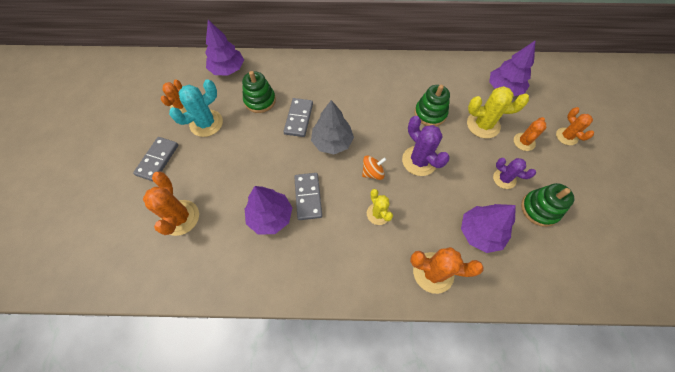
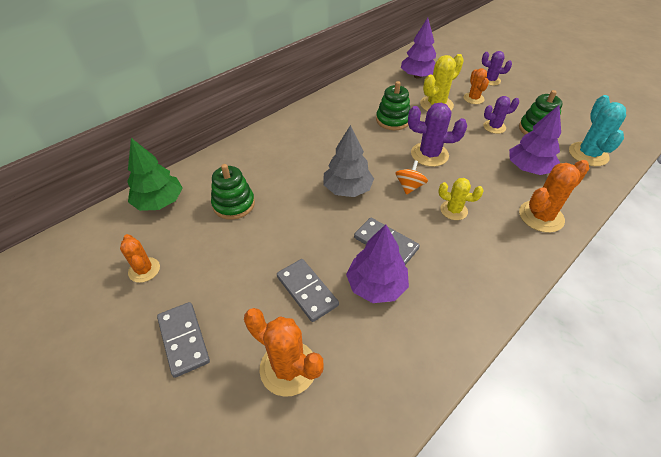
camera: 45 degrees left, 15 degrees down
turquoise cactus [169,79,223,137] -> turquoise cactus moved to [569,95,626,166]
purple tree [205,20,244,76] -> green tree [127,138,183,211]
grey domino [283,98,313,137] -> grey domino moved to [277,259,339,322]
orange cactus [556,107,594,145] -> purple cactus [482,51,512,86]

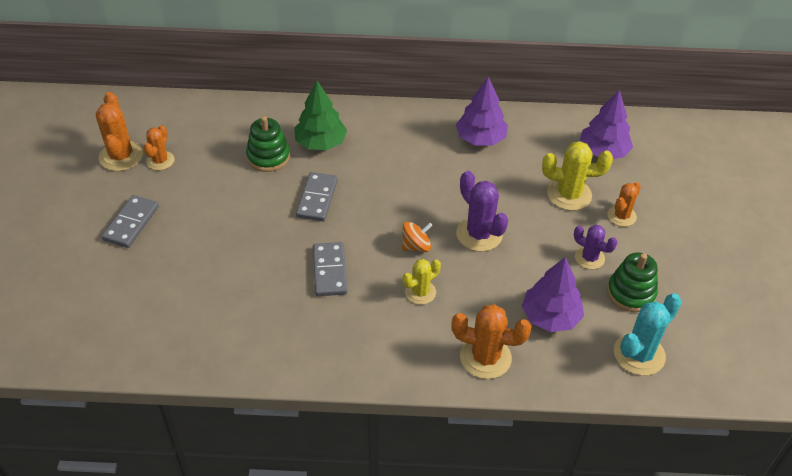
camera: 45 degrees right, 0 degrees up
green tree [127,138,183,211] -> green tree moved to [294,81,347,150]
orange cactus [244,308,323,397] -> orange cactus moved to [96,92,143,171]
grey domino [277,259,339,322] -> grey domino moved to [296,172,338,221]
grey tree [324,125,374,197] -> none
purple tree [346,224,409,303] -> purple tree moved to [456,77,508,146]
green stacking toy [376,81,410,130] -> none
yellow cactus [438,178,484,220] -> yellow cactus turned 75 degrees clockwise [403,259,441,305]
purple cactus [482,51,512,86] -> none

